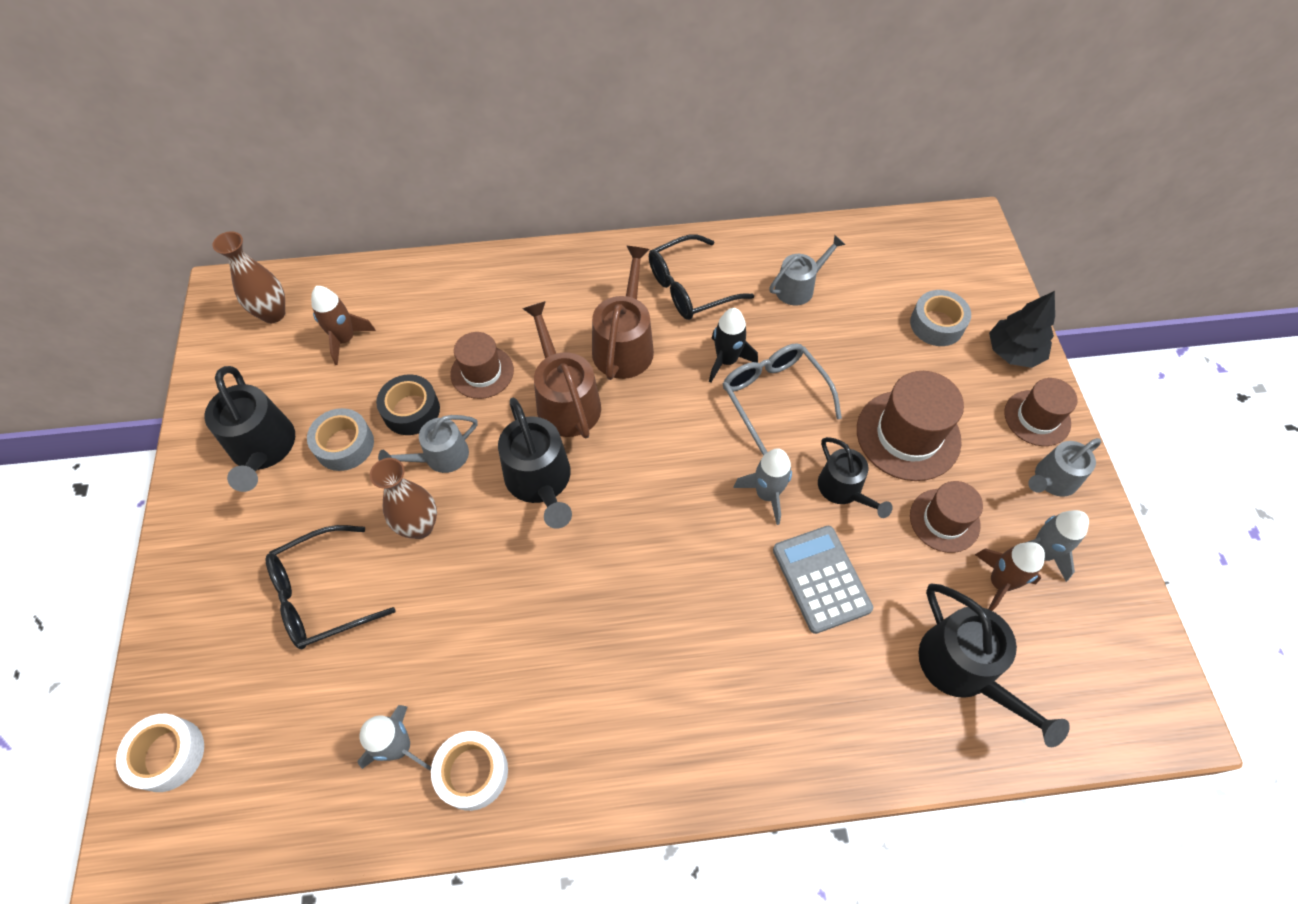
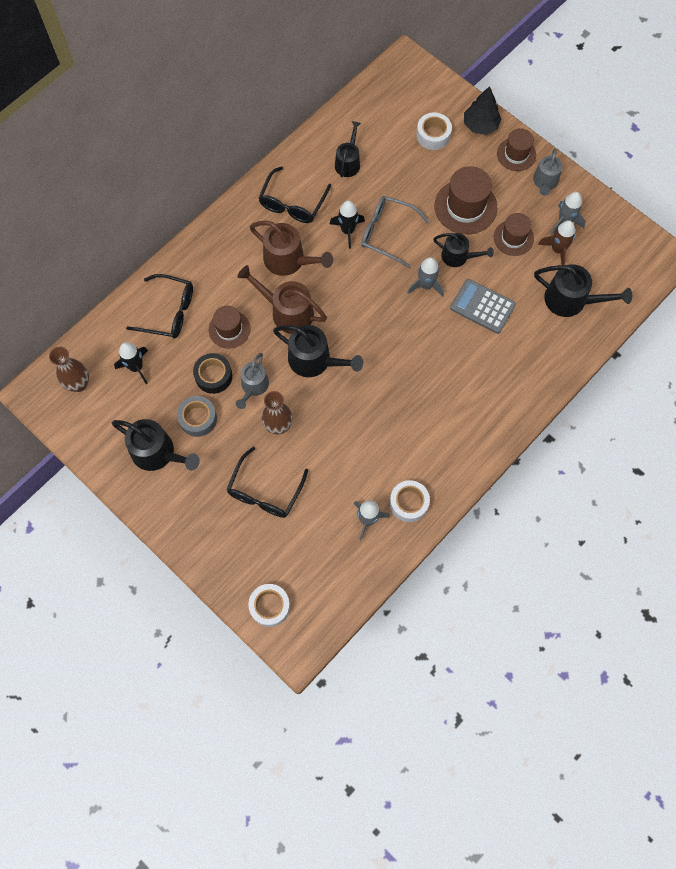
camera: 40 degrees left, 10 degrees up
brown rocket [311,286,376,365] -> black rocket [114,342,148,384]
brown watering can [592,246,654,380] -> brown watering can turned 150 degrees clockwise [250,221,333,276]
grey watering can [769,235,845,305] -> black watering can [335,121,361,177]
grey tape [910,290,971,346] -> white tape [416,112,452,150]
none -> black glasses [126,274,193,338]

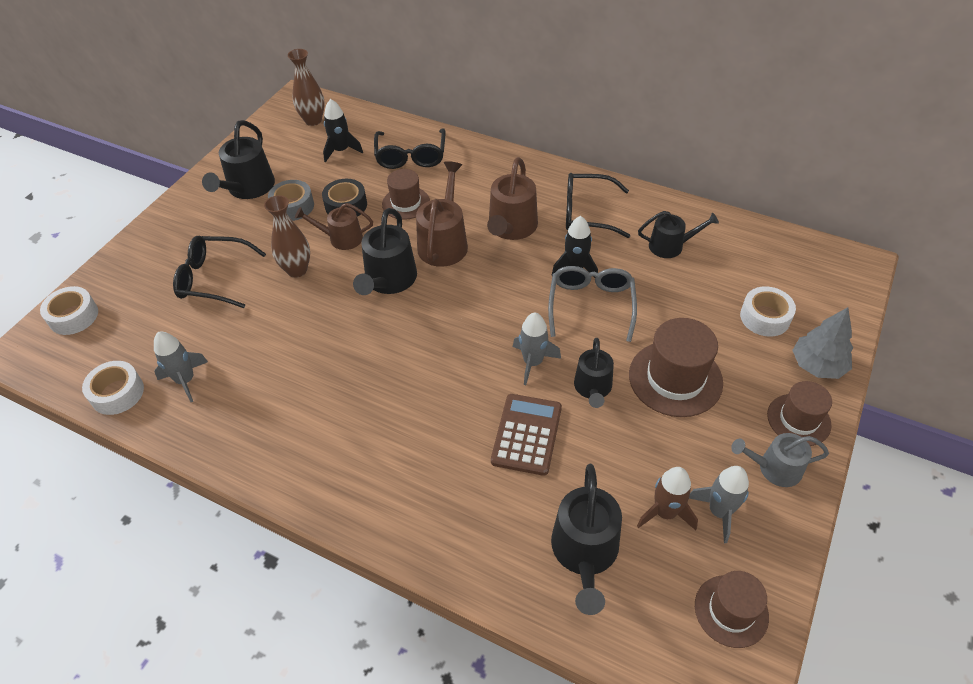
camera: 75 degrees right, 20 degrees down
grey watering can [236,353,269,409] -> brown watering can [295,203,373,250]
white tape [390,480,430,522] -> white tape moved to [82,361,144,415]
grey calculator [450,279,516,334] -> brown calculator [491,394,562,476]
black tree [464,86,501,135] -> grey tree [792,307,853,379]
brown hat [494,213,534,256] -> brown hat moved to [695,571,769,648]

